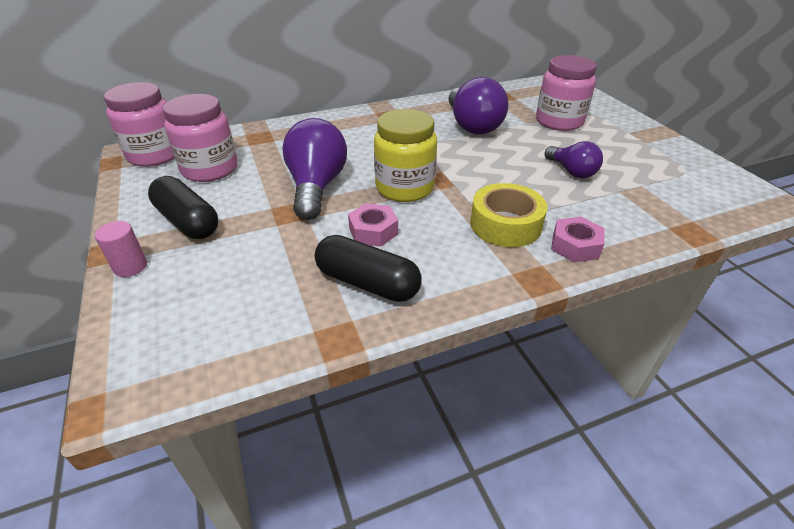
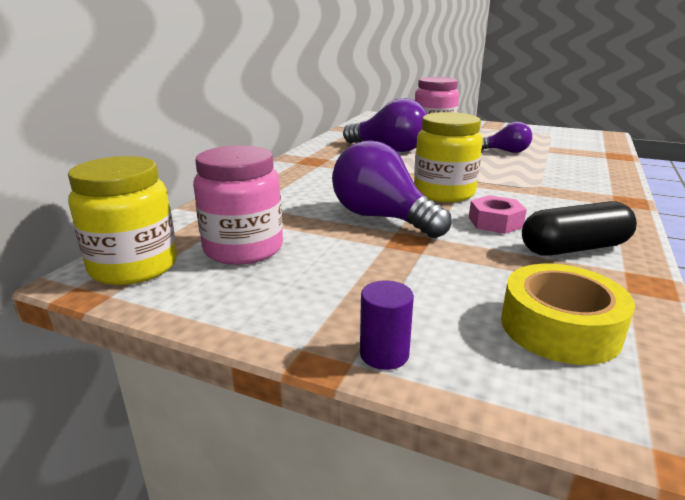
camera: 45 degrees left, 15 degrees down
pink cylinder [95,221,147,277] -> purple cylinder [360,280,414,370]
pink jar [104,82,174,167] -> yellow jar [68,156,177,285]
black capsule [148,176,218,239] -> none
yellow tape [470,183,547,247] -> yellow tape moved to [501,264,635,365]
pink nut [551,217,604,263] -> none

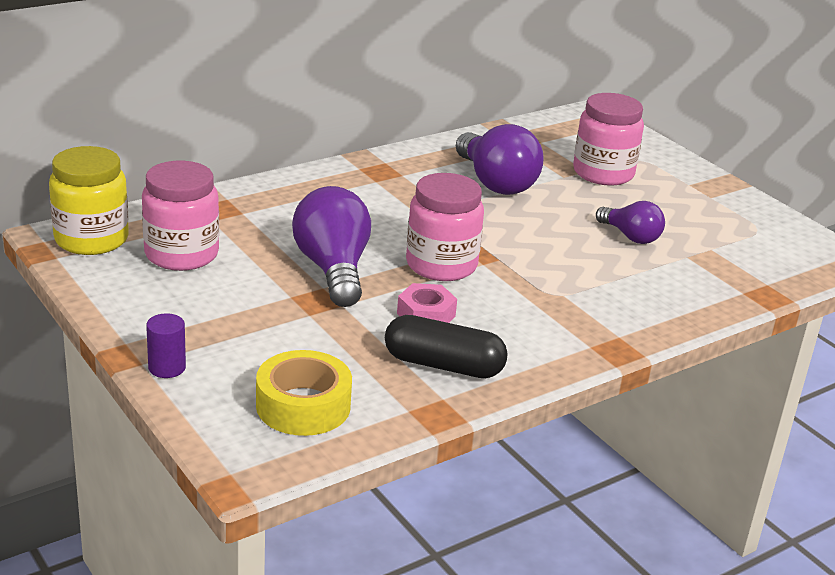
camera: 30 degrees right, 5 degrees up
yellow jar [414,112,483,202] -> pink jar [406,173,484,281]

